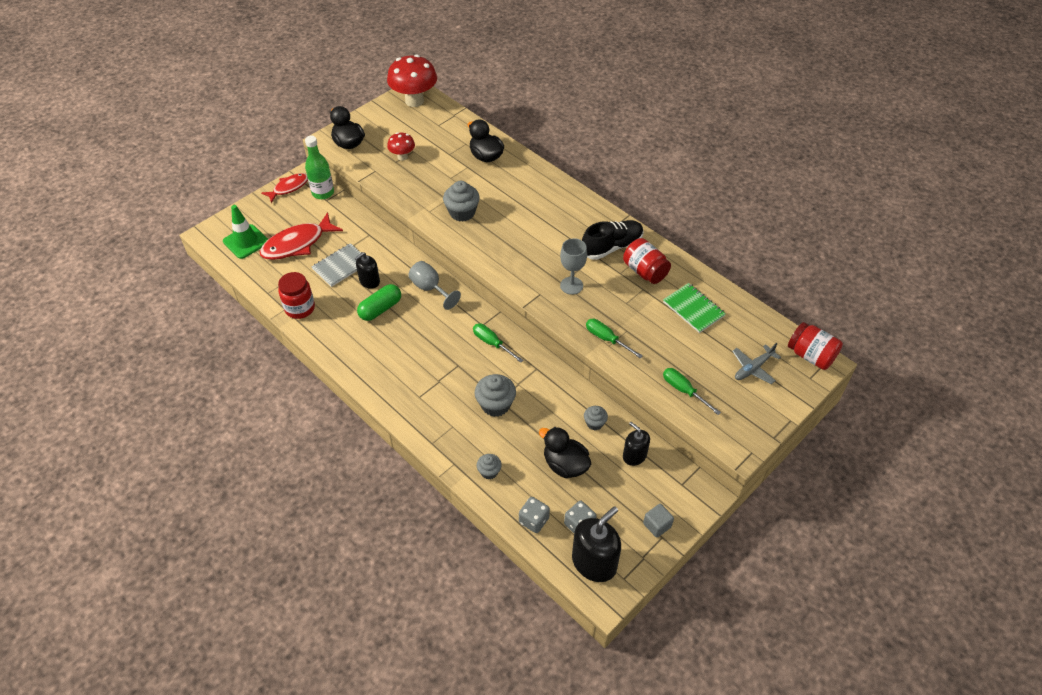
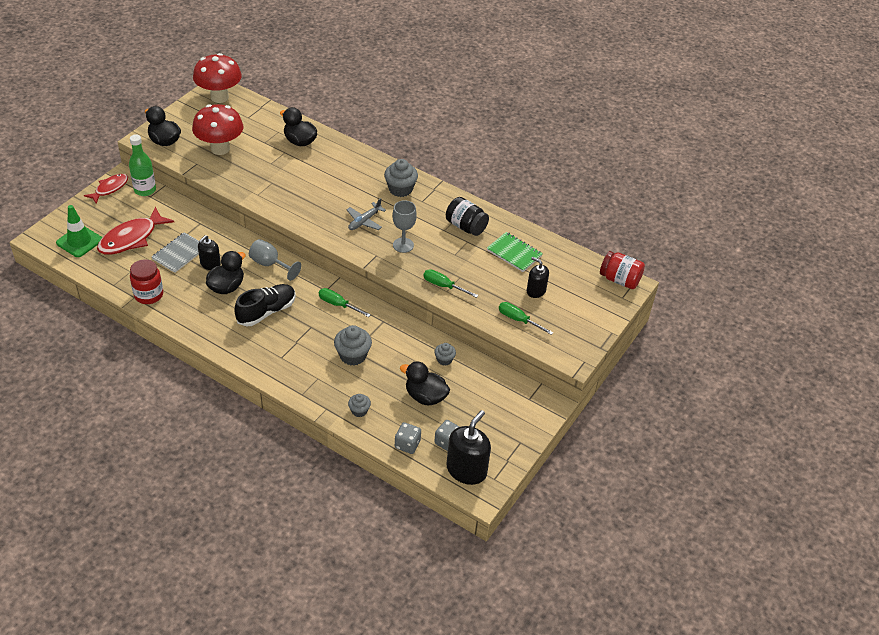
camera: 15 degrees left, 5 degrees down
green capsule [357,284,401,321] -> black duck [206,251,246,294]
red mushroom [387,132,415,161] -> red mushroom [192,104,243,155], size x1.90
grey cupcake [443,181,480,222] -> grey cupcake moved to [384,159,418,197]
black shoe [582,220,644,260] -> black shoe moved to [235,284,296,326]
red jar [623,238,671,284] -> black jar [446,197,489,236]
black soap dispenser [623,422,650,466] -> black soap dispenser moved to [527,257,549,298]
grey cube [643,504,674,537] -> none
grey plane [732,343,781,384] -> grey plane moved to [346,198,386,230]

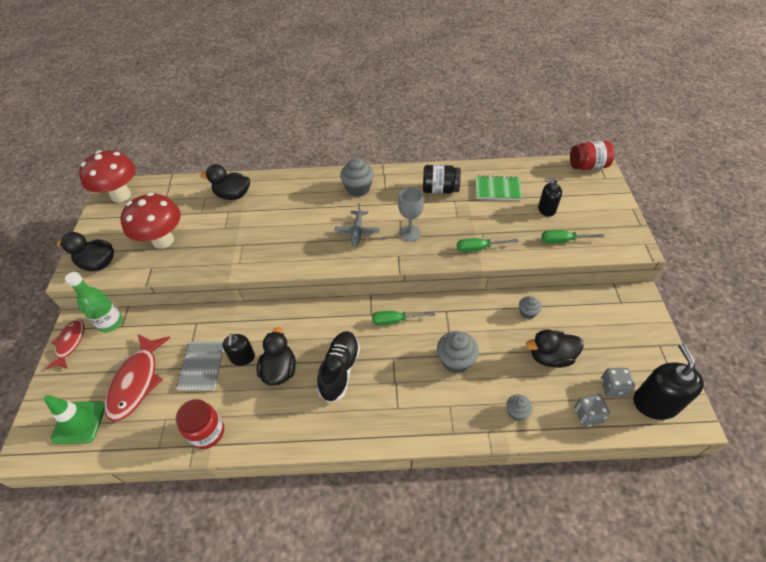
camera: 30 degrees left, 5 degrees up
grey goblet [249,239,301,281] -> none

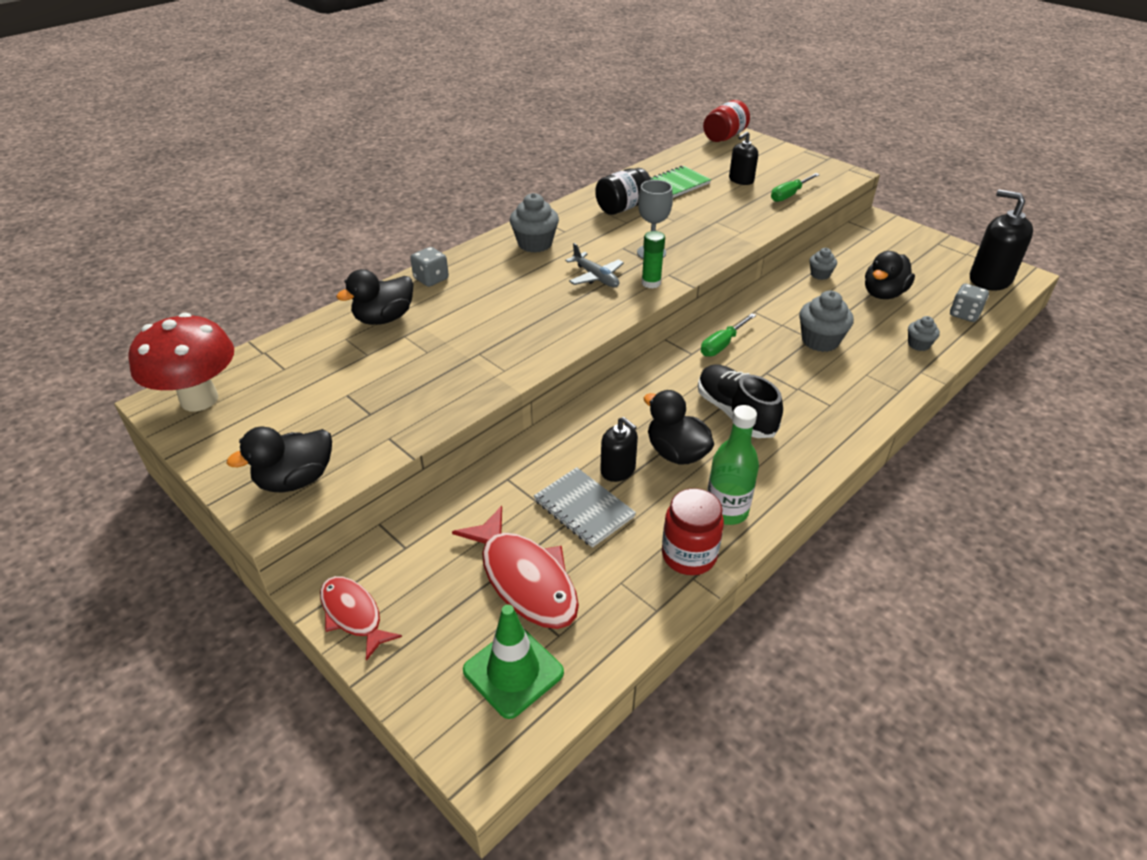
camera: 45 degrees left, 10 degrees down
green bottle [65,272,123,333] -> green bottle moved to [707,405,759,525]
red mushroom [121,193,181,249] -> none
green screwdriver [457,238,519,252] -> none
grey dice [601,368,635,397] -> grey dice moved to [410,247,449,287]
none -> green glue stick [642,231,665,288]

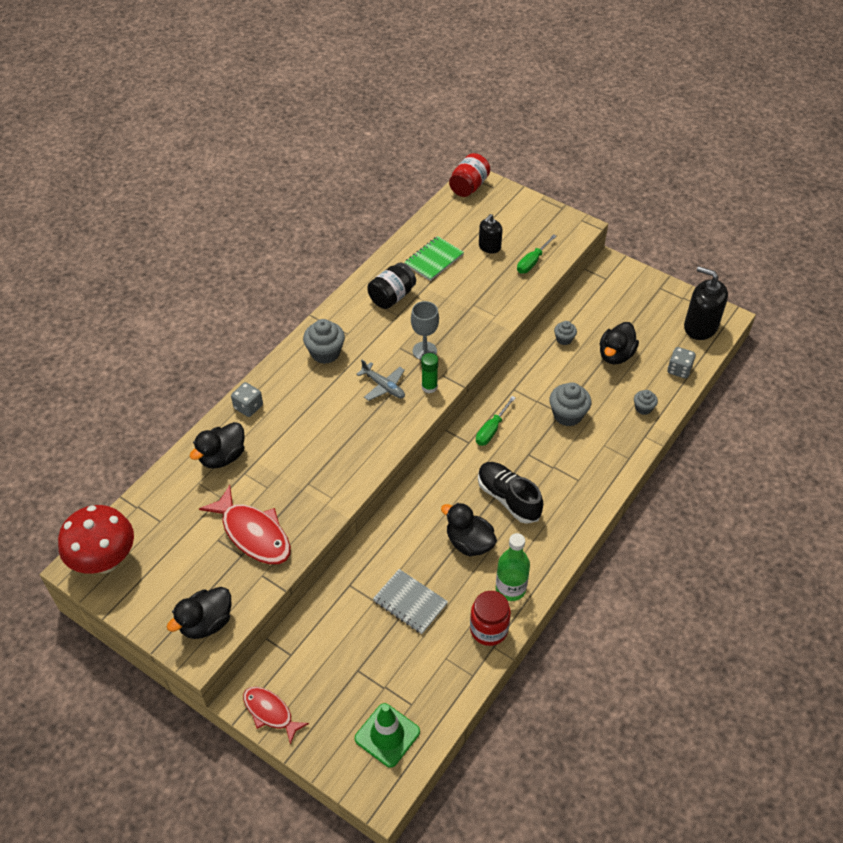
camera: 10 degrees left, 10 degrees up
red fish [452,506,579,629] -> red fish moved to [199,485,291,564]
black soap dispenser [600,417,638,482] -> none

